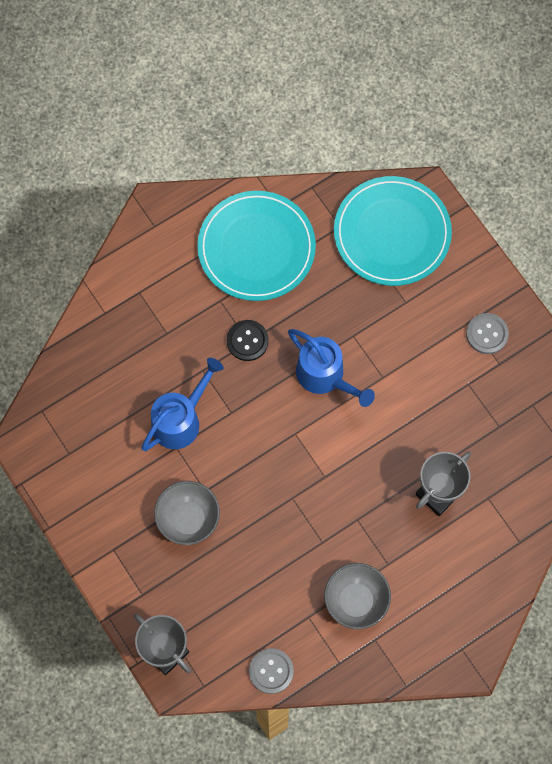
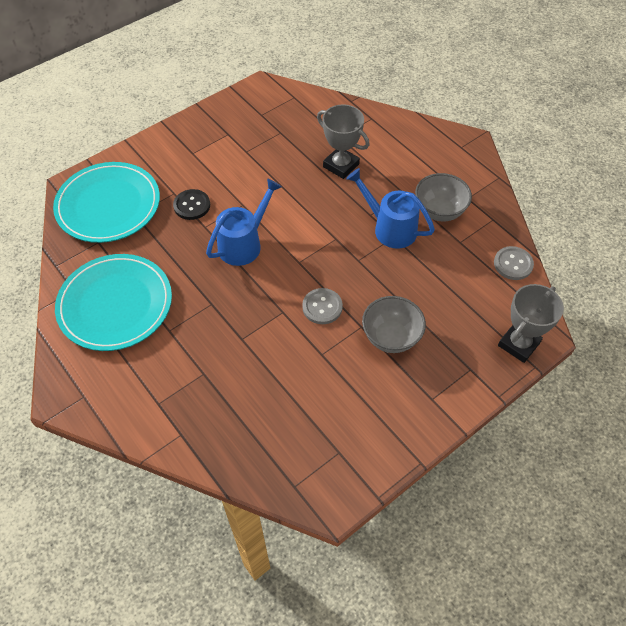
camera: 95 degrees left, 15 degrees down
blue watering can [141,358,224,451] -> blue watering can moved to [346,168,435,249]
black button [227,320,269,361] -> black button moved to [173,189,210,220]
grey button [466,313,509,354] -> grey button moved to [302,288,343,324]

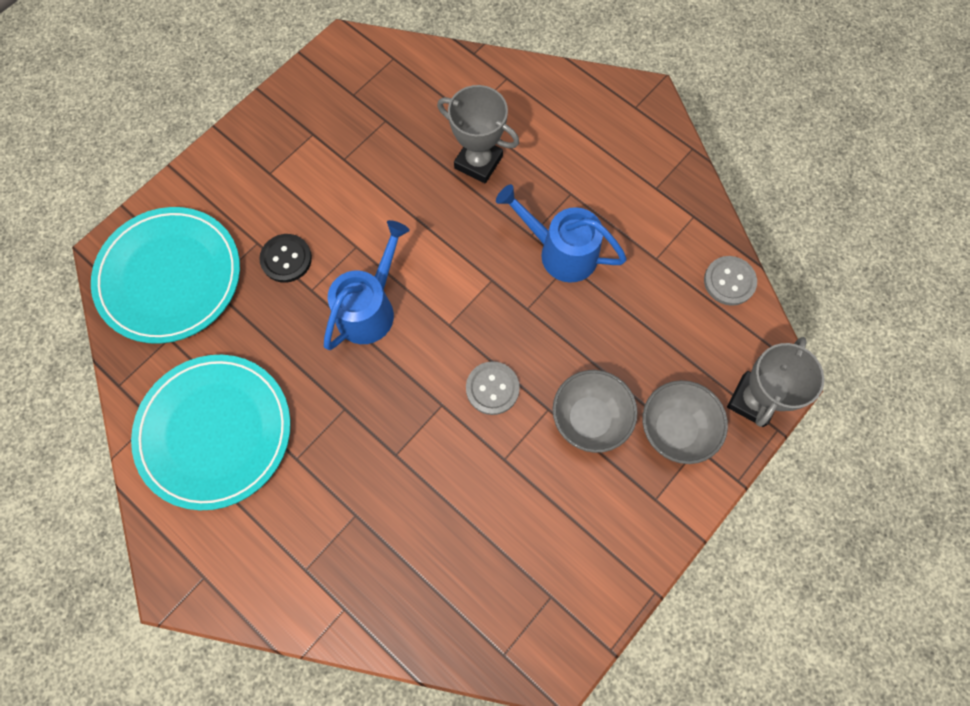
camera: 10 degrees left, 15 degrees up
grey bowl [415,173,472,222] -> grey bowl moved to [642,380,728,464]

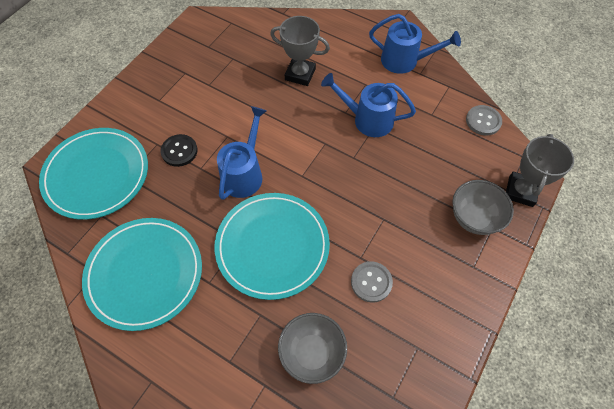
camera: 10 degrees left, 10 degrees down
grey button [466,361,520,415] -> grey button moved to [351,261,393,303]
grey bowl [553,370,638,453] -> grey bowl moved to [278,313,347,384]
none -> turquoise plate [214,193,330,300]
none -> blue watering can [369,14,461,74]

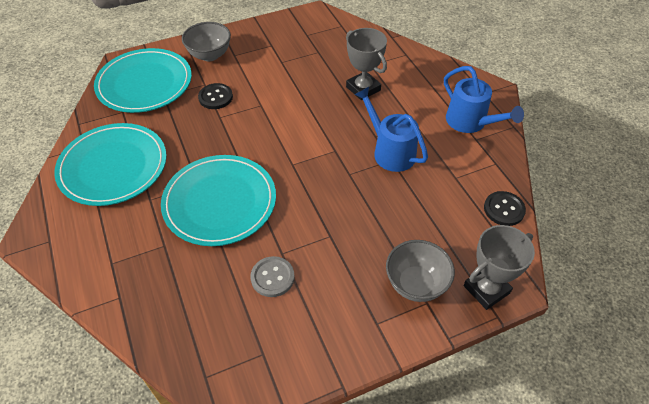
camera: 35 degrees right, 10 degrees down
blue watering can [217,106,267,200] -> none
grey bowl [278,313,347,384] -> grey bowl moved to [182,22,231,61]
grey button [466,105,502,135] -> black button [484,191,526,226]

